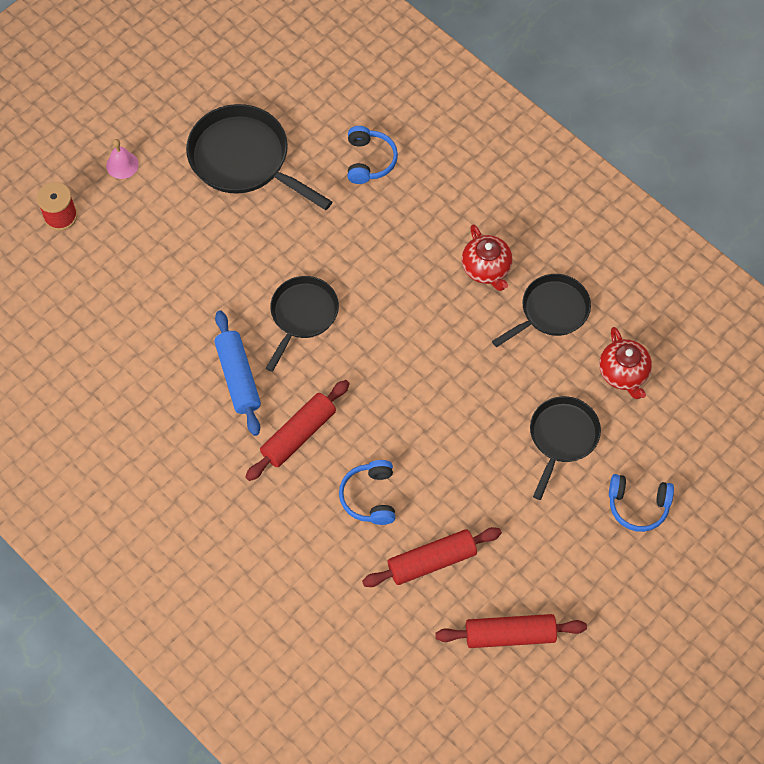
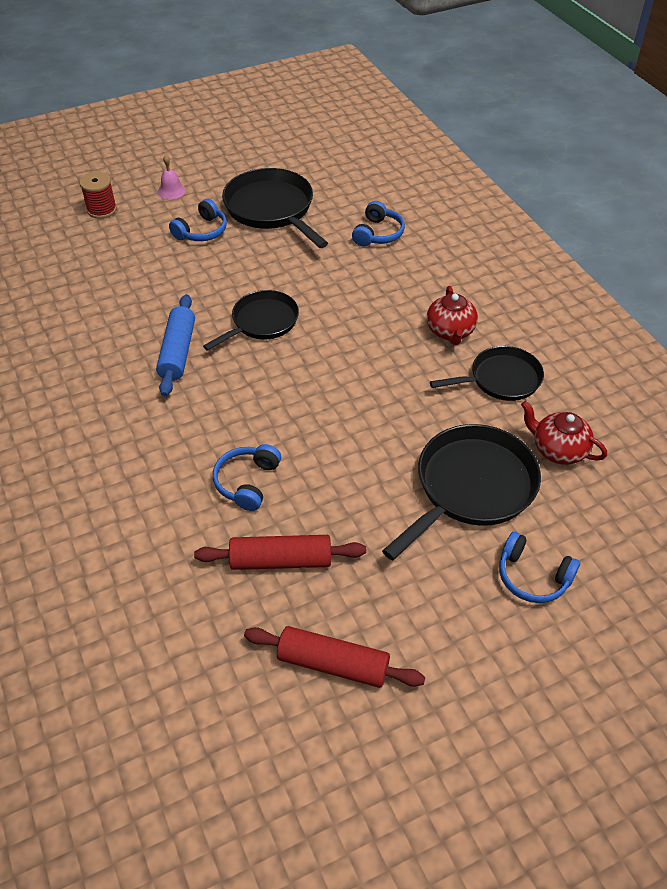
camera: 20 degrees right, 15 degrees down
red rolling pin [245,380,350,481] -> none
black pan [530,396,601,500] -> black pan [382,424,541,561], size x1.54
red teapot [599,327,652,399] -> red teapot turned 120 degrees clockwise [521,401,607,465]
none -> blue headphones [169,199,227,241]

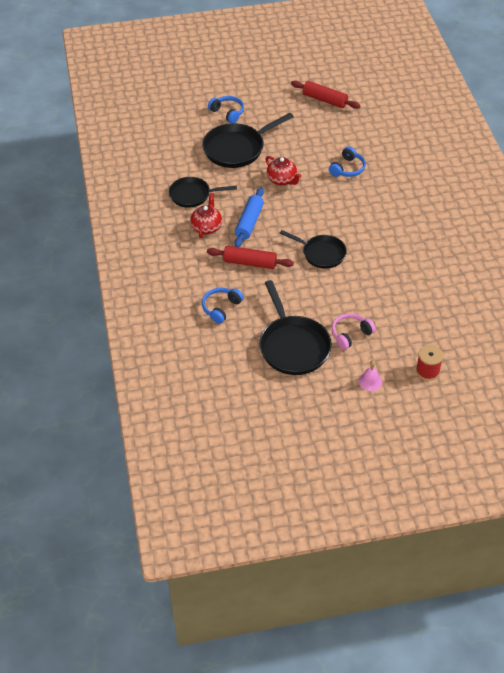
camera: 165 degrees left, 0 degrees up
blue rolling pin [156,294,195,396] -> blue rolling pin moved to [234,188,264,247]
blue headphones [169,199,227,241] -> pink headphones [332,313,376,350]
red rolling pin [194,535,366,570] -> red rolling pin moved to [207,246,294,269]
black pan [203,290,299,351] -> black pan turned 120 degrees counterclockwise [280,230,347,269]
red teapot [521,401,607,465] -> red teapot moved to [265,156,301,185]

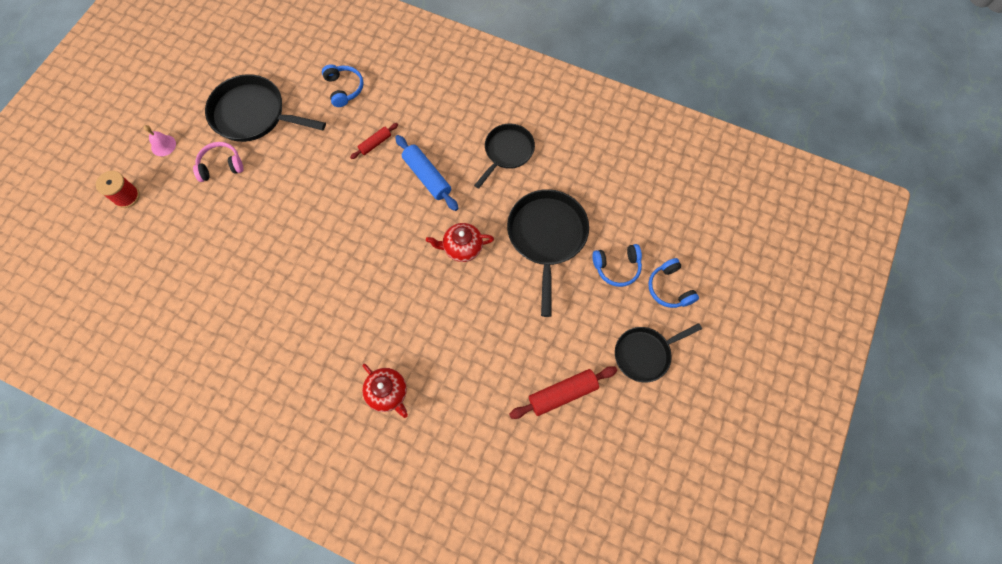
camera: 125 degrees right, 20 degrees up
red teapot [190,193,222,238] -> red teapot moved to [362,364,408,418]
red rolling pin [207,246,294,269] -> red rolling pin [350,123,398,159], size x0.59
black pan [280,230,347,269] -> black pan moved to [615,323,702,383]
blue headphones [329,146,366,177] -> blue headphones moved to [648,258,699,308]
pink headphones [332,313,376,350] -> pink headphones turned 105 degrees counterclockwise [193,142,243,182]

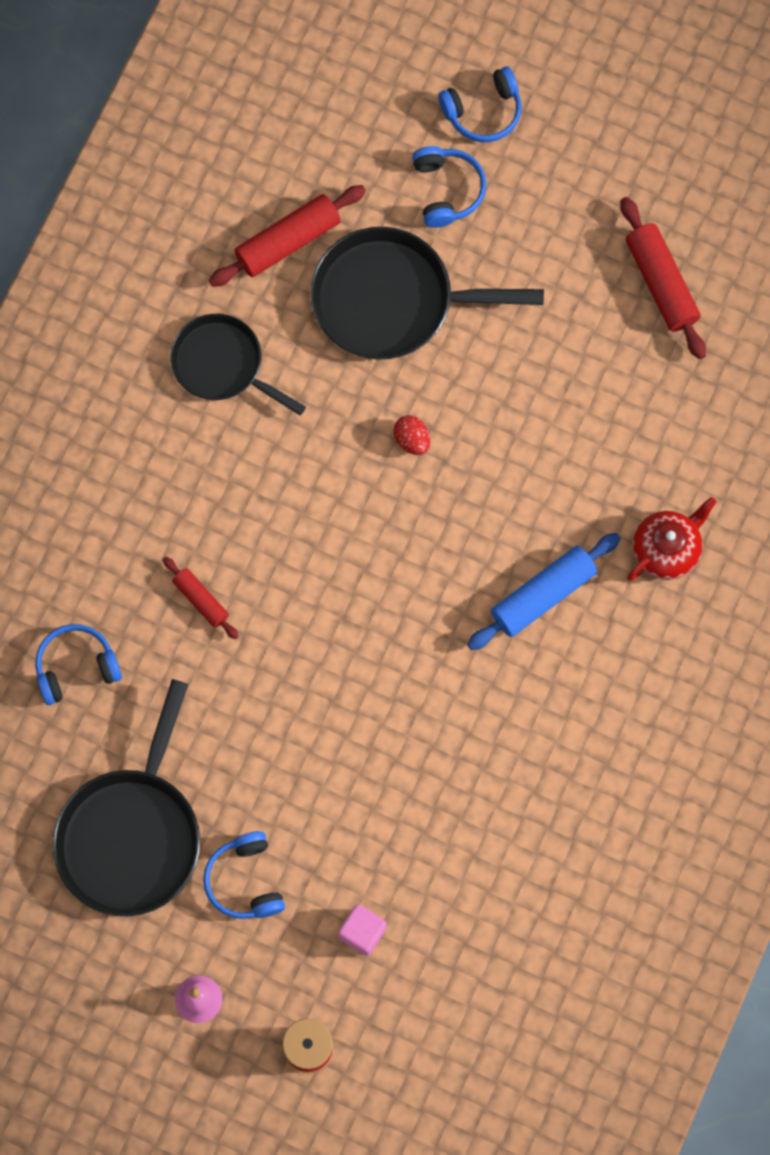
camera: 90 degrees left, 5 degrees up
pink headphones [193,142,243,182] -> blue headphones [203,831,285,919]
blue rolling pin [395,135,459,211] -> blue rolling pin moved to [467,533,621,650]
red teapot [426,223,494,262] -> red egg [394,415,430,455]
black pan [615,323,702,383] -> none
none -> red rolling pin [209,185,366,287]
none -> pink cube [338,904,386,956]

